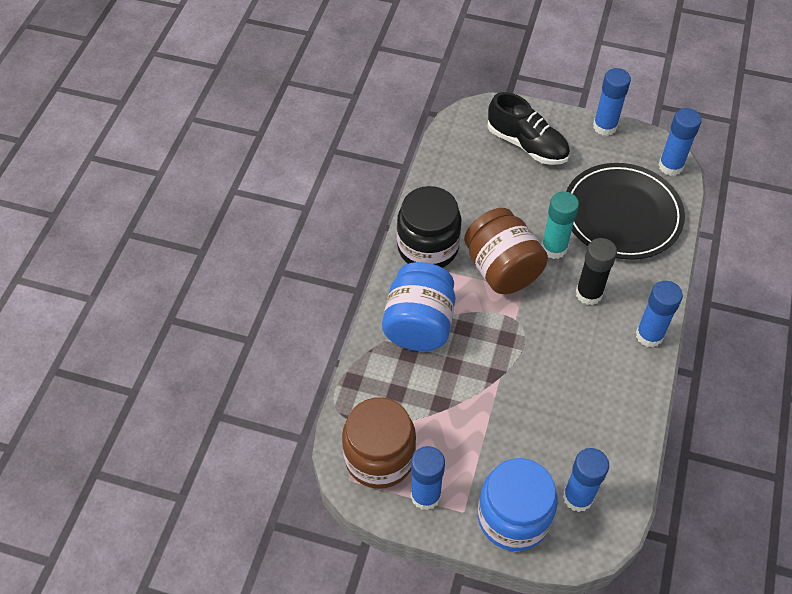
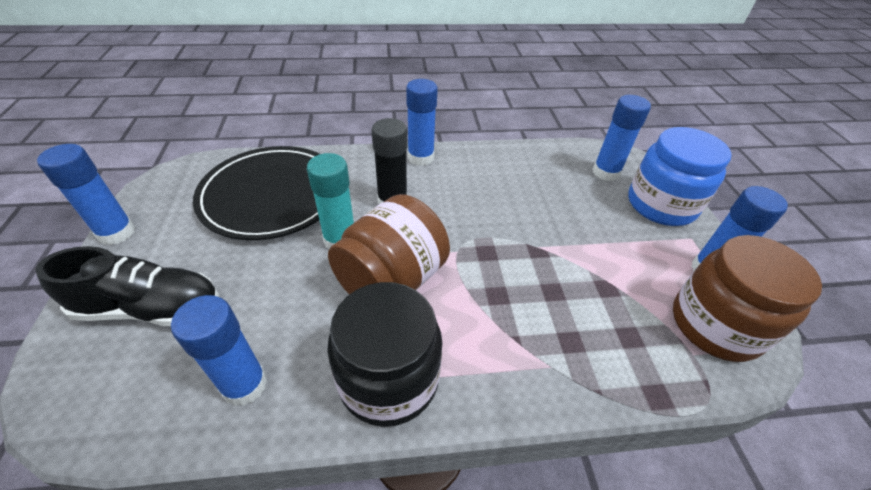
camera: 115 degrees left, 10 degrees down
blue jar [382,262,455,351] -> none
black shoe [487,92,570,165] -> black shoe turned 75 degrees clockwise [35,246,219,326]
blue glue stick [658,108,702,176] -> blue glue stick moved to [171,295,267,406]

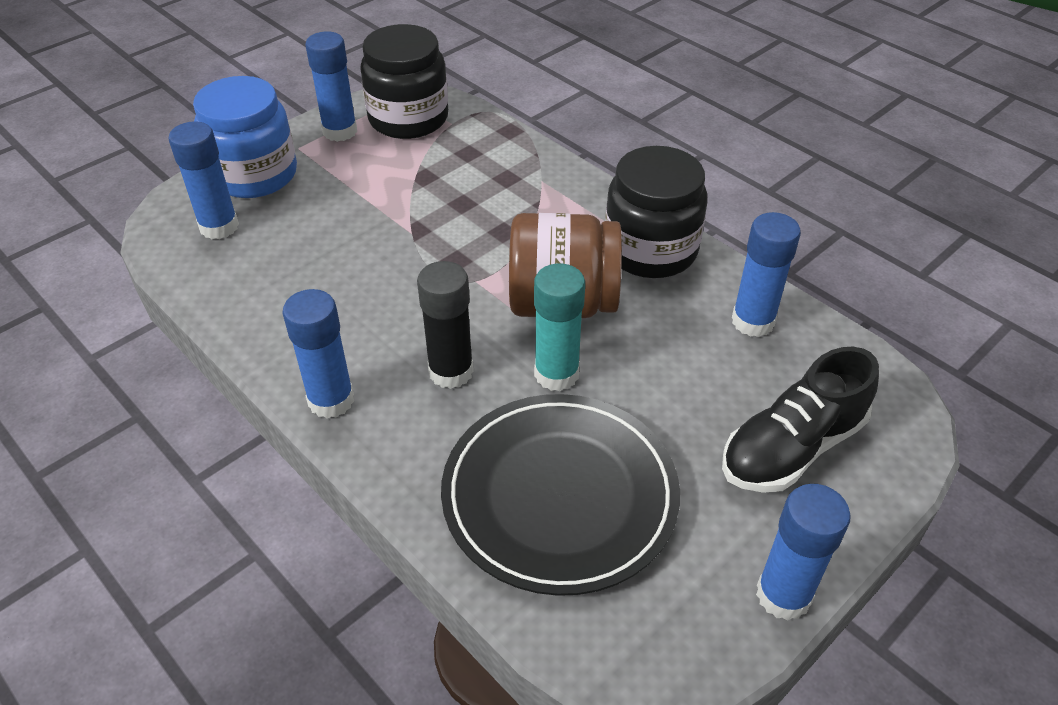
camera: 125 degrees left, 0 degrees up
black shoe [35,246,219,326] -> black shoe turned 90 degrees counterclockwise [722,347,879,493]
brown jar [673,235,822,362] -> black jar [360,24,448,139]

